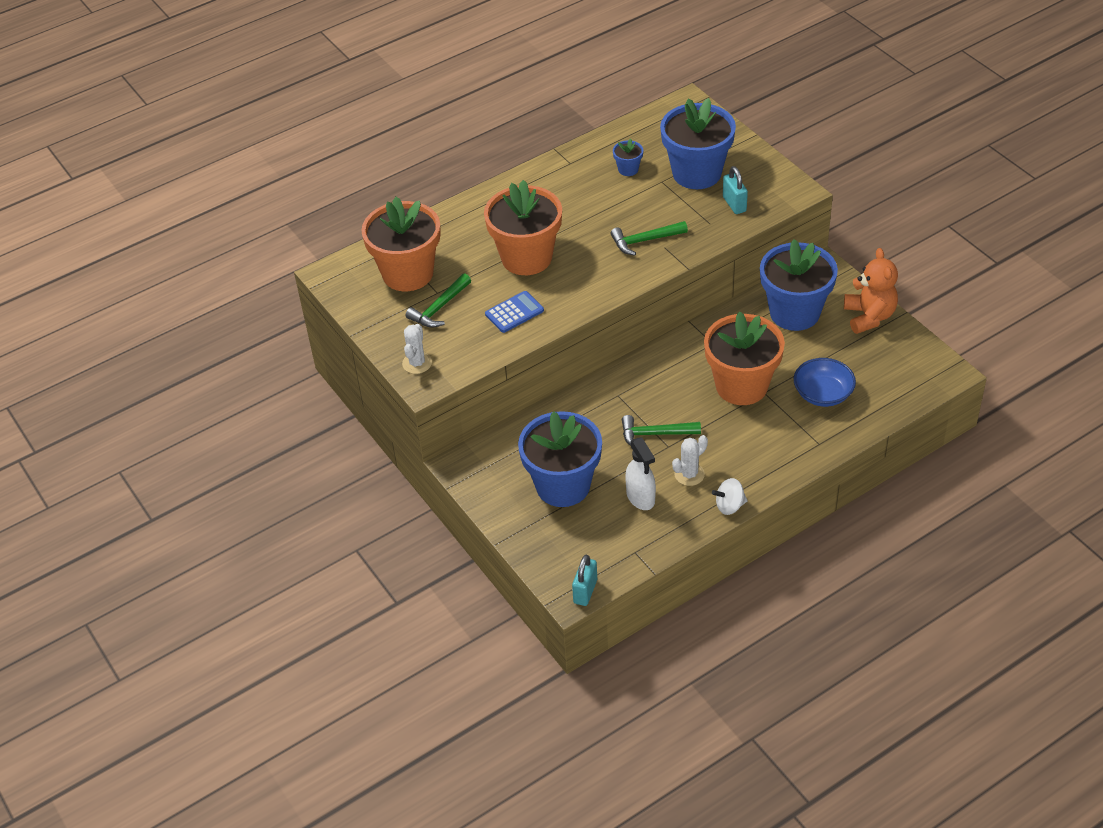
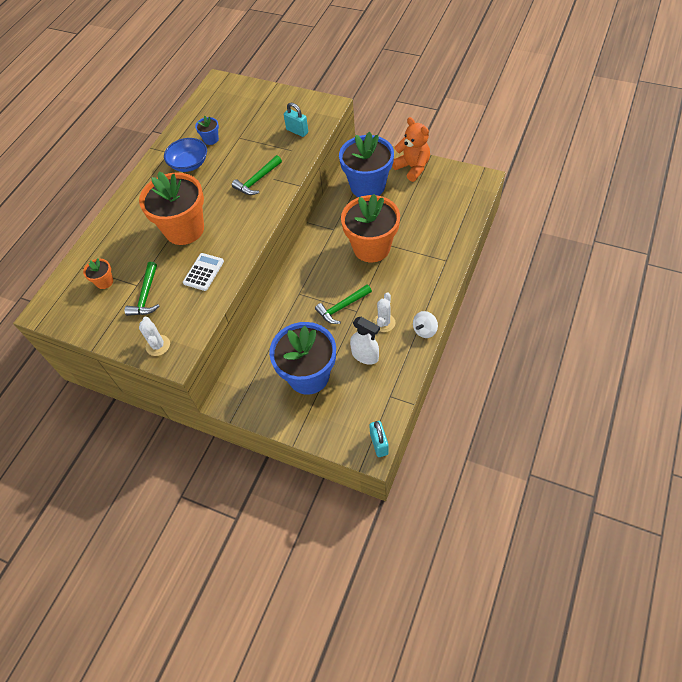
camera: 30 degrees left, 10 degrees up
orange flower pot [361,197,441,291] -> orange flower pot [83,259,113,289], size x0.42
blue calculator [485,291,544,333] -> white calculator [183,253,224,291]
blue flower pot [660,98,736,189] -> none
blue bowl [794,358,856,407] -> blue bowl moved to [164,138,207,172]

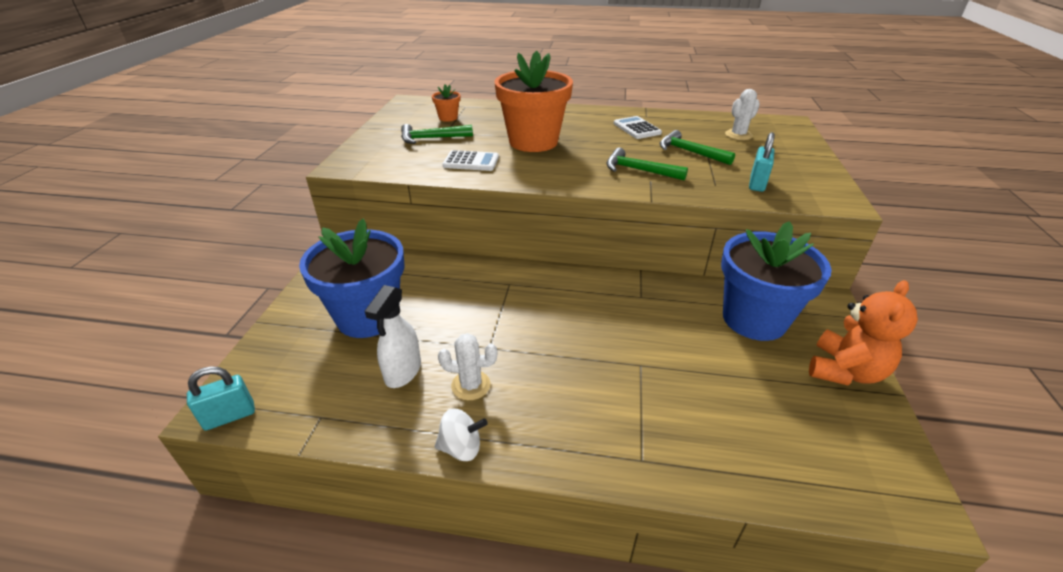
camera: 70 degrees right, 20 degrees down
white cactus [139,317,170,356] -> white cactus moved to [725,89,760,140]
blue bowl [164,138,207,172] -> white calculator [613,116,662,139]
blue flower pot [195,116,219,145] -> none
green hammer [315,285,372,324] -> green hammer moved to [659,130,735,165]
orange flower pot [341,194,400,262] -> none
white spinning top [413,311,438,338] -> white spinning top turned 150 degrees clockwise [435,409,488,461]

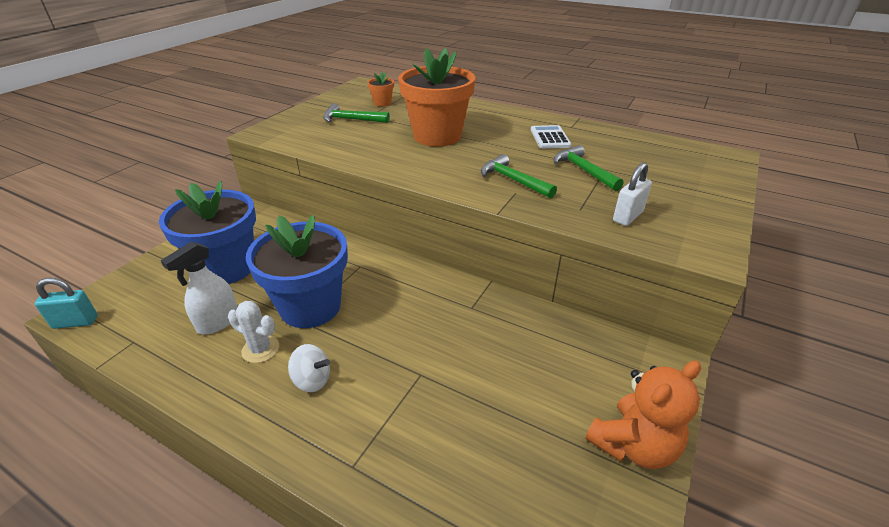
camera: 20 degrees right, 0 degrees up
white spinning top [435,409,488,461] -> white spinning top moved to [288,344,330,392]
white calculator [442,150,499,171] -> none
blue flower pot [721,221,832,341] -> blue flower pot moved to [246,215,348,328]
white cactus [725,89,760,140] -> none
turquoise padlock [749,132,775,192] -> white padlock [613,163,652,226]

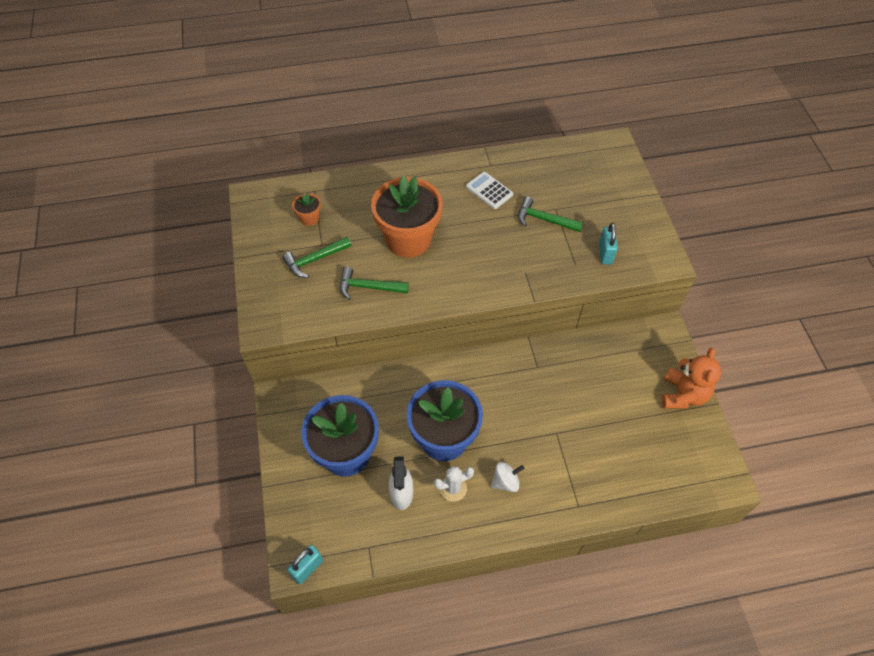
camera: 40 degrees left, 20 degrees up
green hammer [481,154,557,199] -> green hammer moved to [340,267,409,300]
white padlock [613,163,652,226] -> turquoise padlock [599,223,618,264]

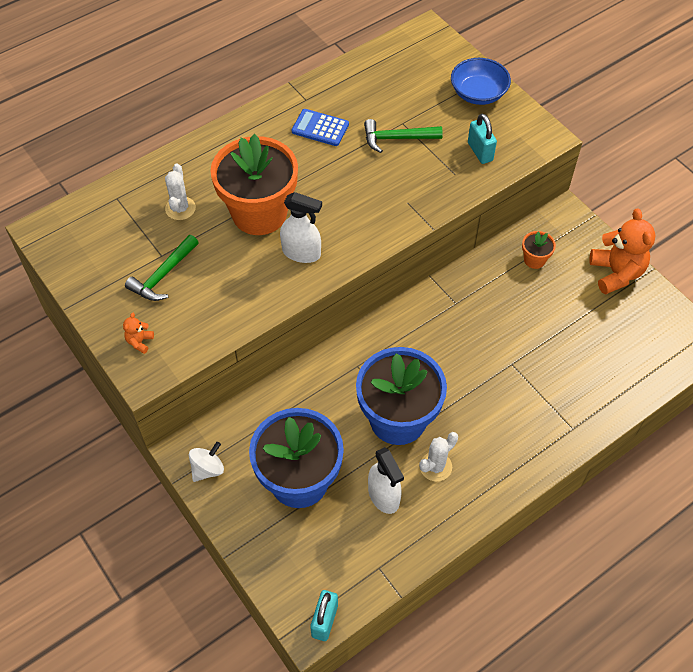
camera: 25 degrees left, 0 degrees up
orange flower pot [292,193,321,226] -> orange flower pot moved to [522,231,556,269]
green hammer [340,267,409,300] -> none
white calculator [466,172,513,209] -> blue calculator [292,109,349,146]
white spinning top [491,462,524,492] -> white spinning top moved to [189,442,224,482]
none -> orange teddy bear [123,312,154,354]
none -> white cactus [165,164,196,220]
none -> white spray bottle [280,192,322,263]
none -> blue bowl [451,58,511,105]

